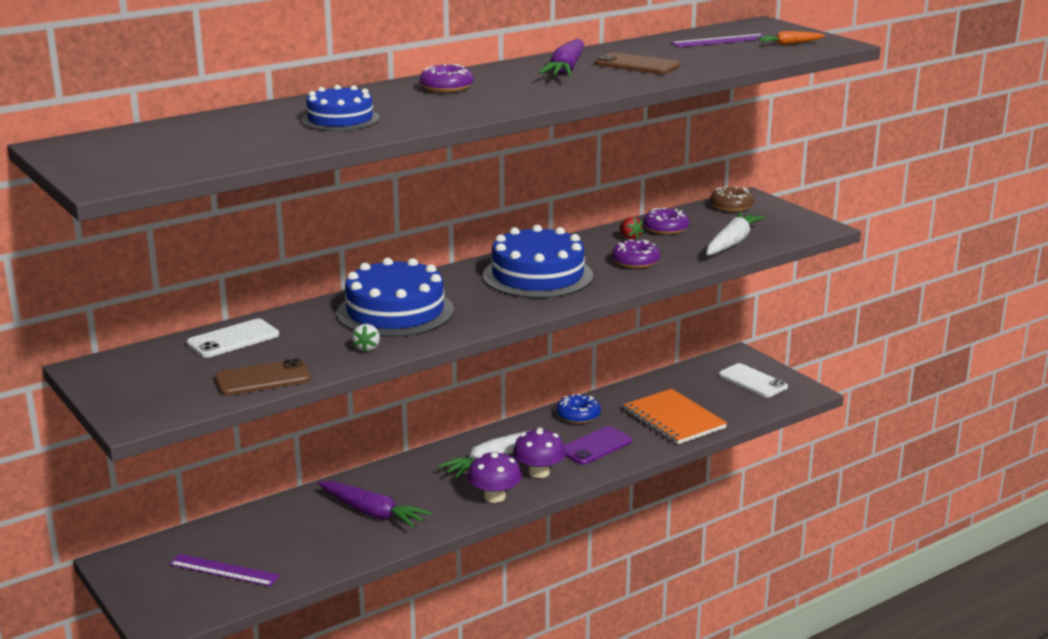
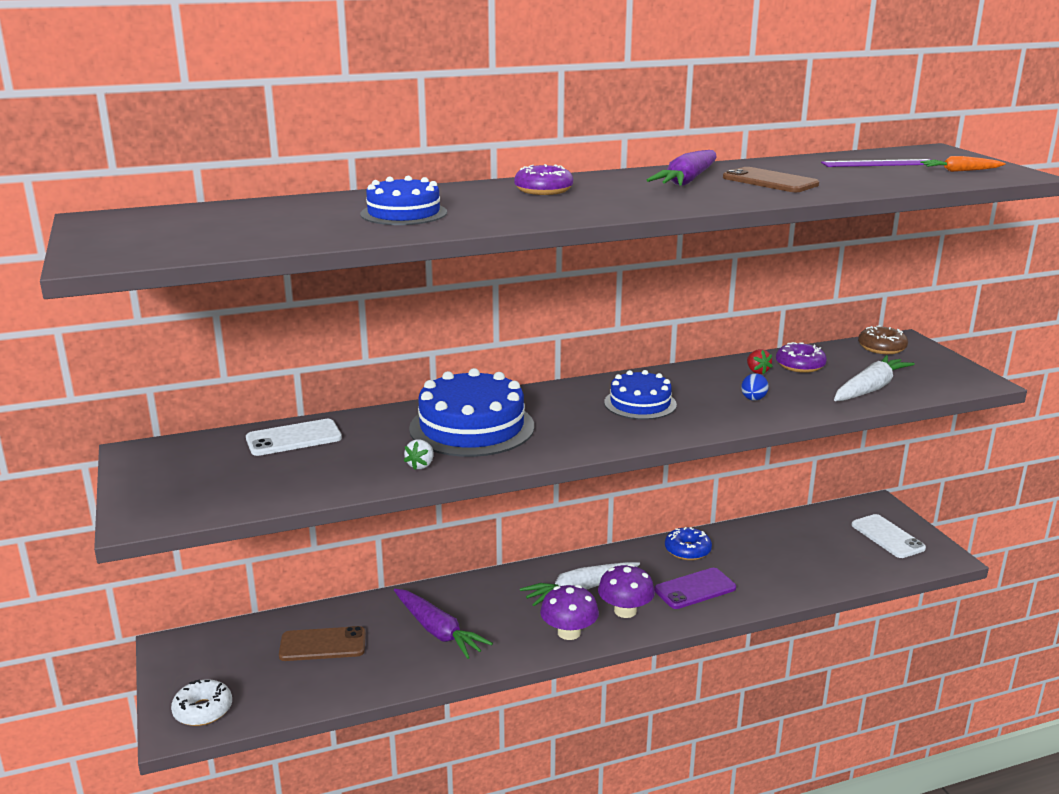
camera: 15 degrees right, 0 degrees up
purple ruler [169,554,280,586] -> none
brown phone [215,358,311,396] -> brown phone moved to [279,626,366,661]
blue cake [483,225,593,298] -> blue cake [604,370,677,420], size x0.60
purple donut [612,239,660,269] -> blue egg [741,373,769,401]
orange notebook [624,389,727,444] -> none
none -> white donut [171,679,232,726]

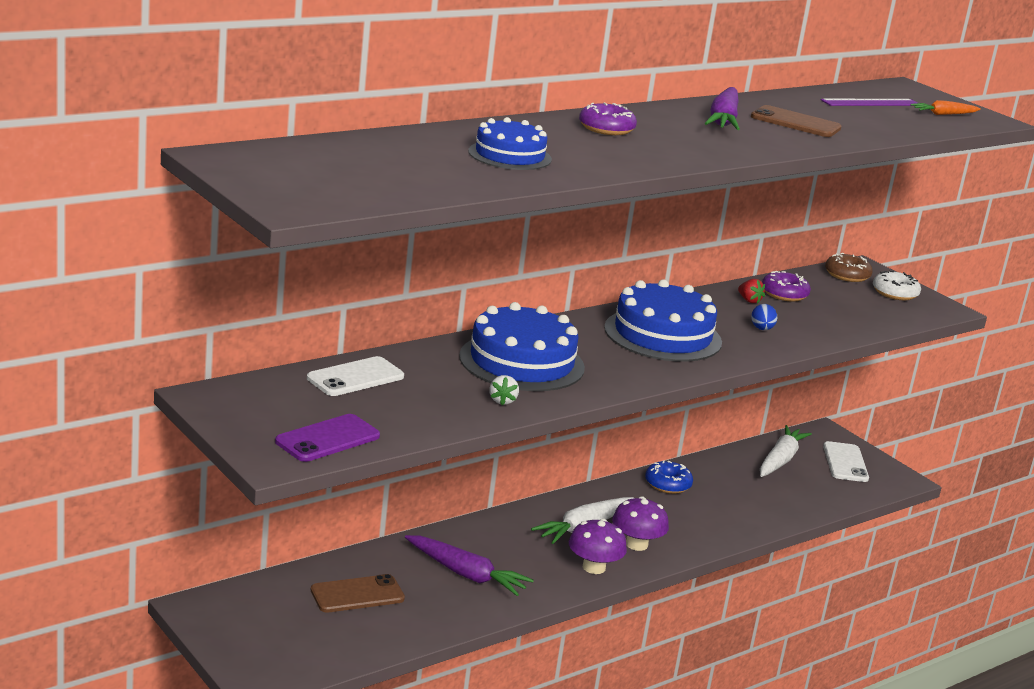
camera: 20 degrees left, 0 degrees up
white donut [171,679,232,726] -> white donut moved to [873,271,921,300]
blue cake [604,370,677,420] -> blue cake [604,279,722,362], size x1.65
purple phone [654,568,736,609] -> purple phone moved to [275,414,380,462]
white carrot [834,355,915,401] -> white carrot moved to [760,425,812,477]
white phone [851,514,926,558] -> white phone turned 45 degrees clockwise [823,441,869,482]

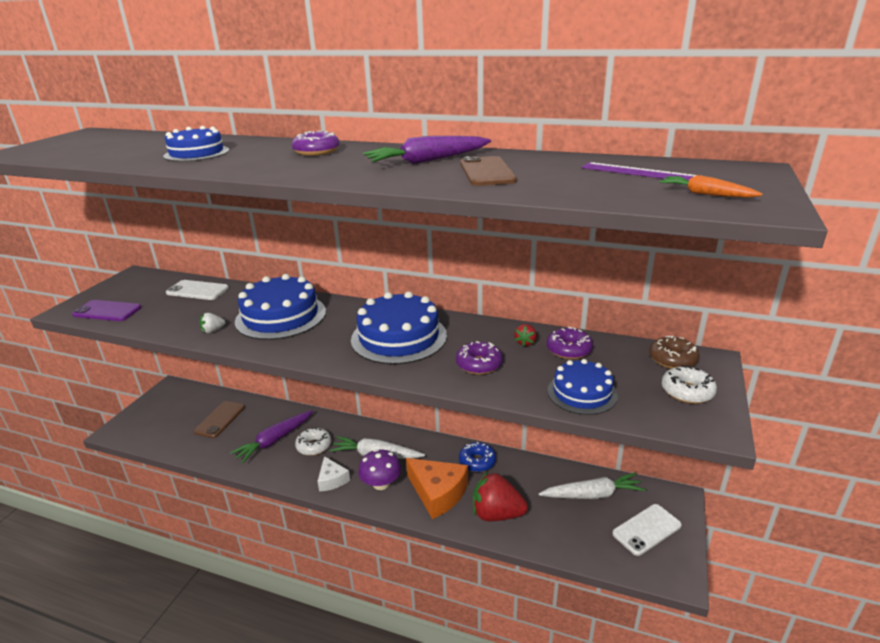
camera: 60 degrees right, 5 degrees up
brown phone [311,574,405,613] -> brown phone turned 75 degrees clockwise [194,401,245,438]
purple carrot [405,535,534,596] -> purple carrot turned 45 degrees clockwise [230,410,313,463]
purple mushroom [569,518,627,574] -> white cheese [317,456,350,491]
blue egg [751,304,778,330] -> purple donut [456,341,503,375]
none -> white donut [295,427,331,456]
none -> orange cheese [406,458,468,519]
none -> red strawberry [473,472,528,522]
none -> blue cake [548,359,618,415]

